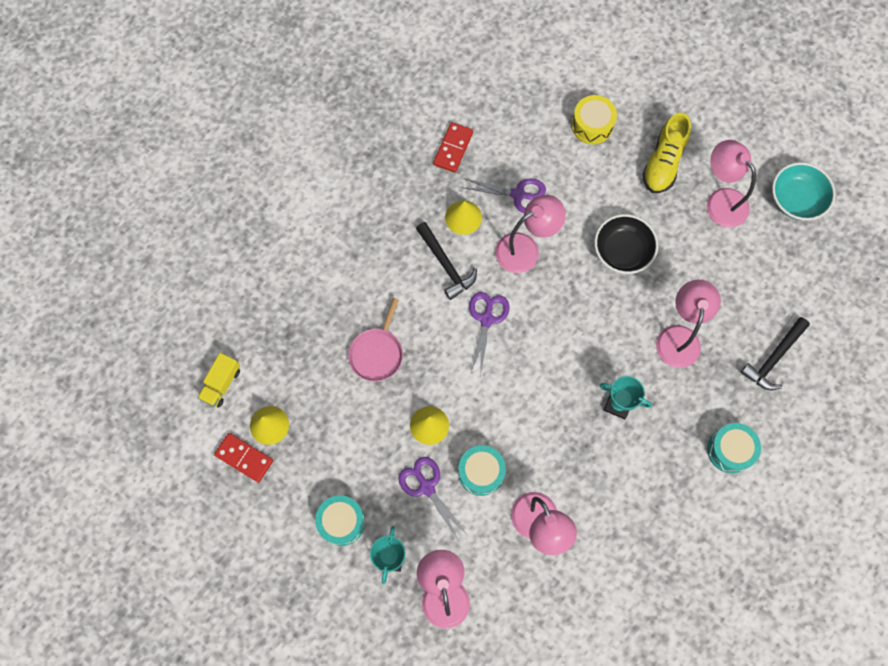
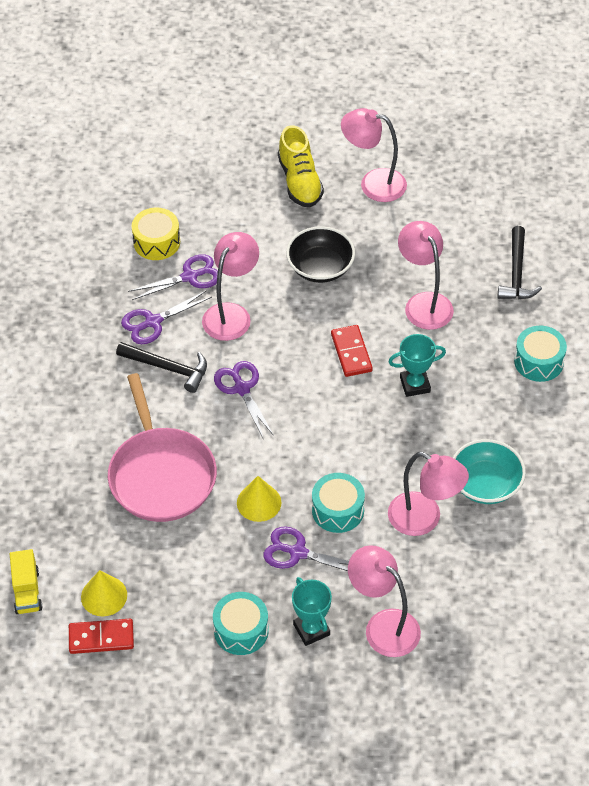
camera: 35 degrees left, 20 degrees down
pink pan [348,298,403,382] -> pink pan [108,373,217,522], size x1.73
red domino [433,122,473,173] -> red domino moved to [331,325,373,377]
yellow cone [445,200,482,235] -> purple scissors [121,290,212,344]
yellow drum [572,95,617,144] -> yellow drum moved to [131,208,180,260]
turquoise bowl [772,162,836,220] -> turquoise bowl moved to [453,439,526,504]

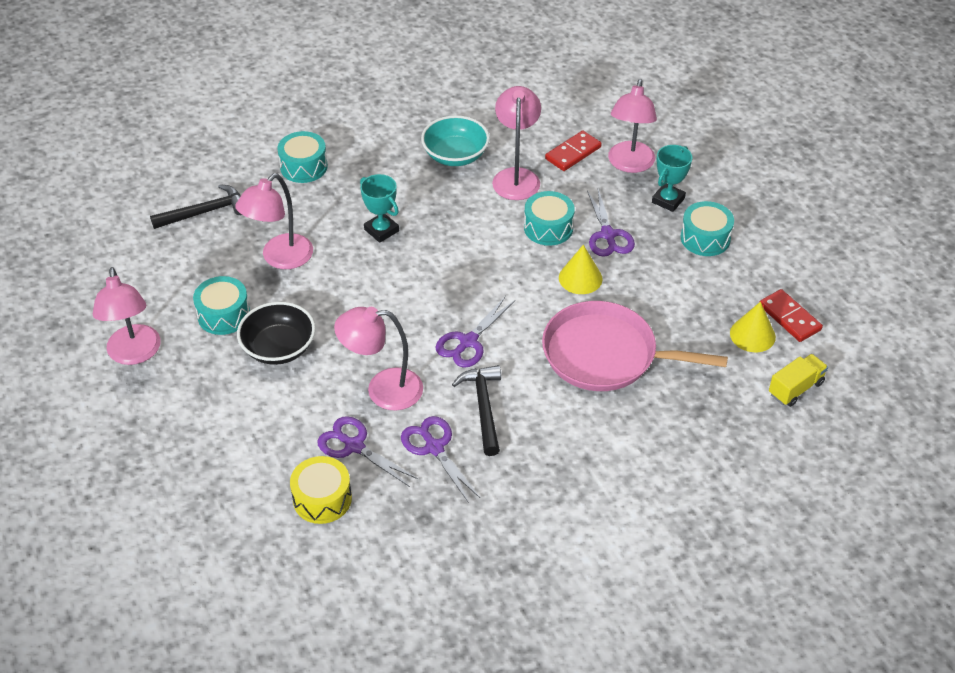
camera: 120 degrees left, 5 degrees down
pink pan [108,373,217,522] -> pink pan turned 120 degrees counterclockwise [542,301,728,391]
purple scissors [121,290,212,344] -> purple scissors turned 150 degrees counterclockwise [401,416,480,503]
yellow shoe [278,125,324,208] -> none
red domino [331,325,373,377] -> red domino moved to [545,131,602,171]
none -> turquoise drum [193,276,250,335]

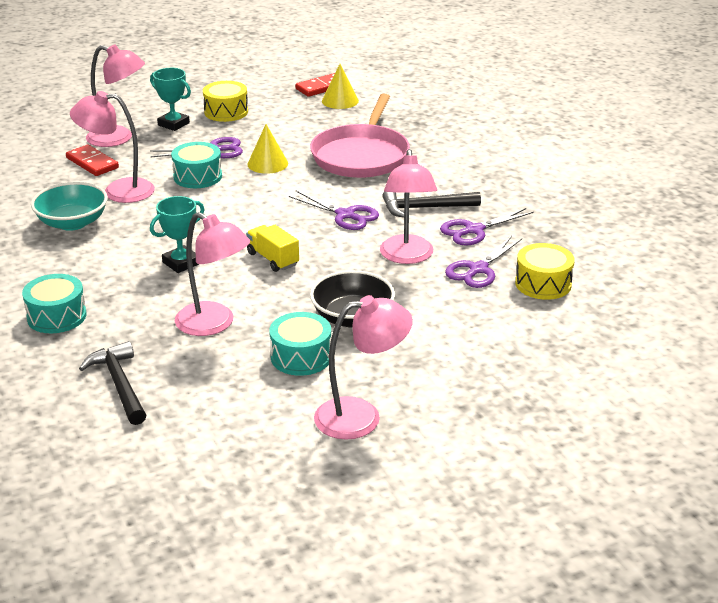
camera: 90 degrees left, 15 degrees down
turquoise drum [681,201,734,256] -> yellow drum [203,81,248,122]
yellow truck [769,354,828,407] -> yellow truck moved to [246,225,299,272]

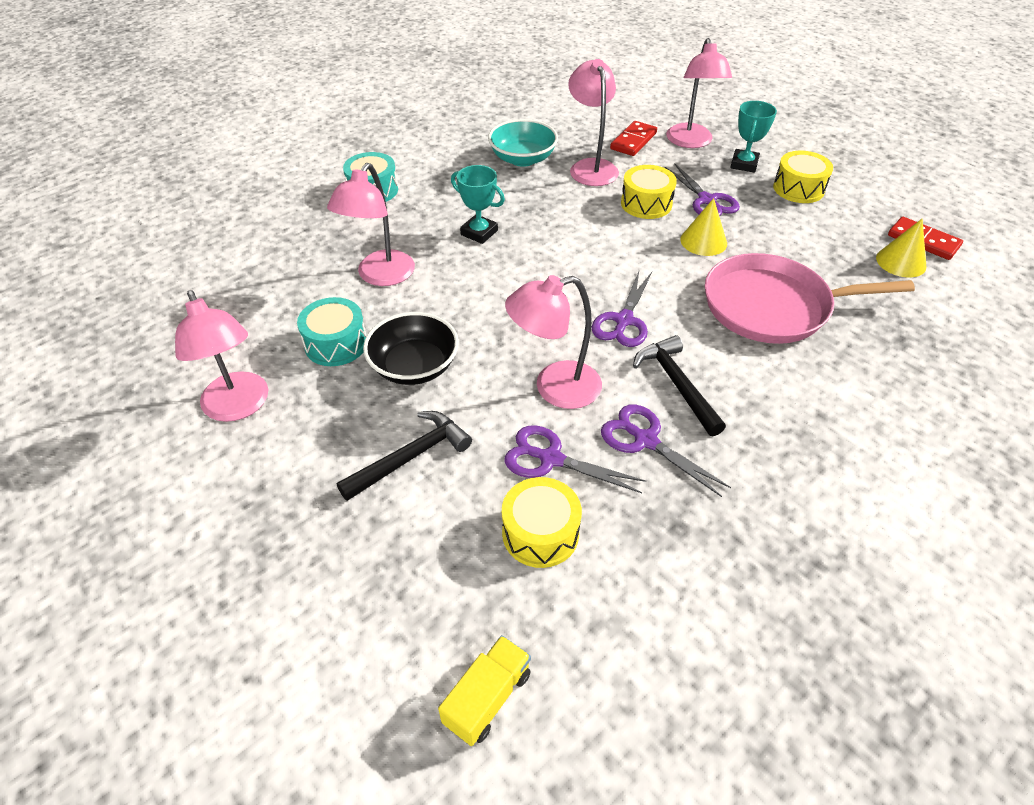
camera: 75 degrees right, 15 degrees up
black hammer [79,341,146,425] -> black hammer moved to [337,411,472,501]
turquoise drum [171,142,222,188] -> yellow drum [621,165,677,219]
yellow truck [246,225,299,272] -> yellow truck moved to [438,635,531,746]

